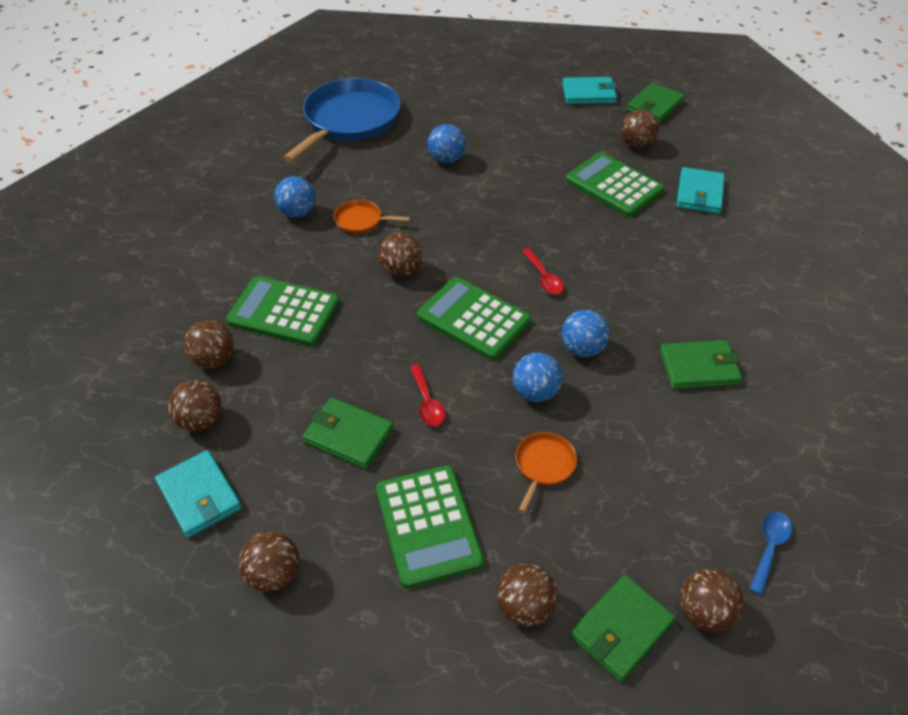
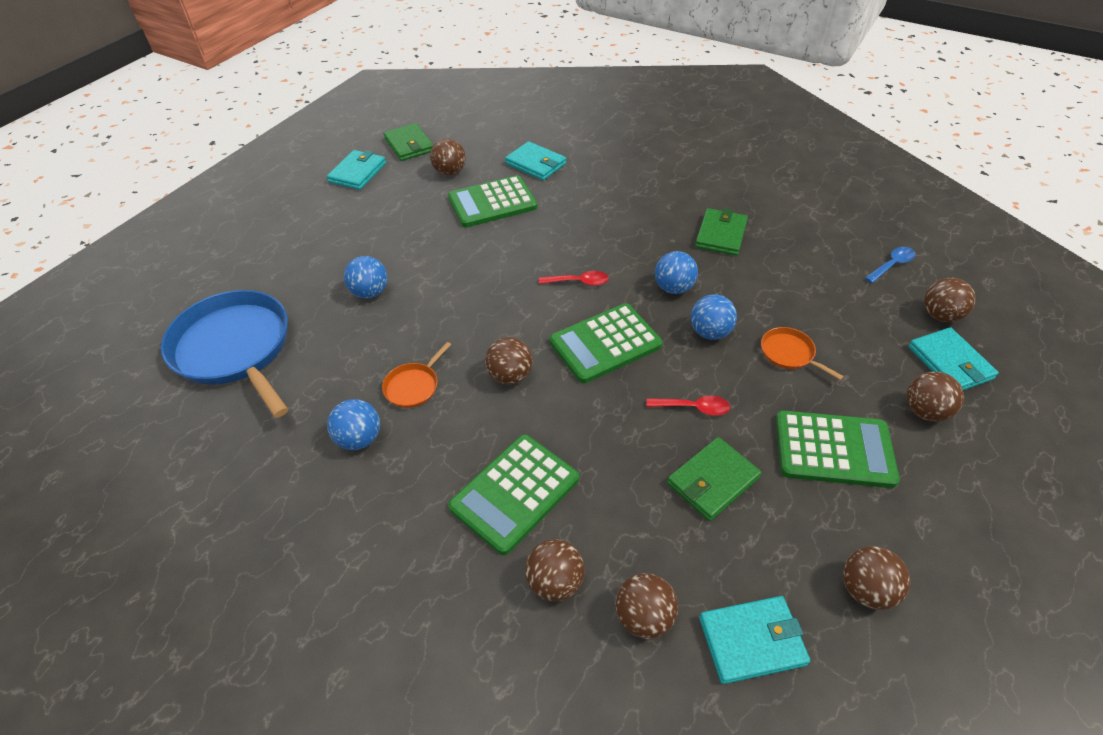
camera: 65 degrees left, 0 degrees up
green wallet [570,575,676,682] -> turquoise wallet [908,327,999,390]
blue spoon [749,512,792,595] -> blue spoon turned 90 degrees clockwise [865,247,915,283]

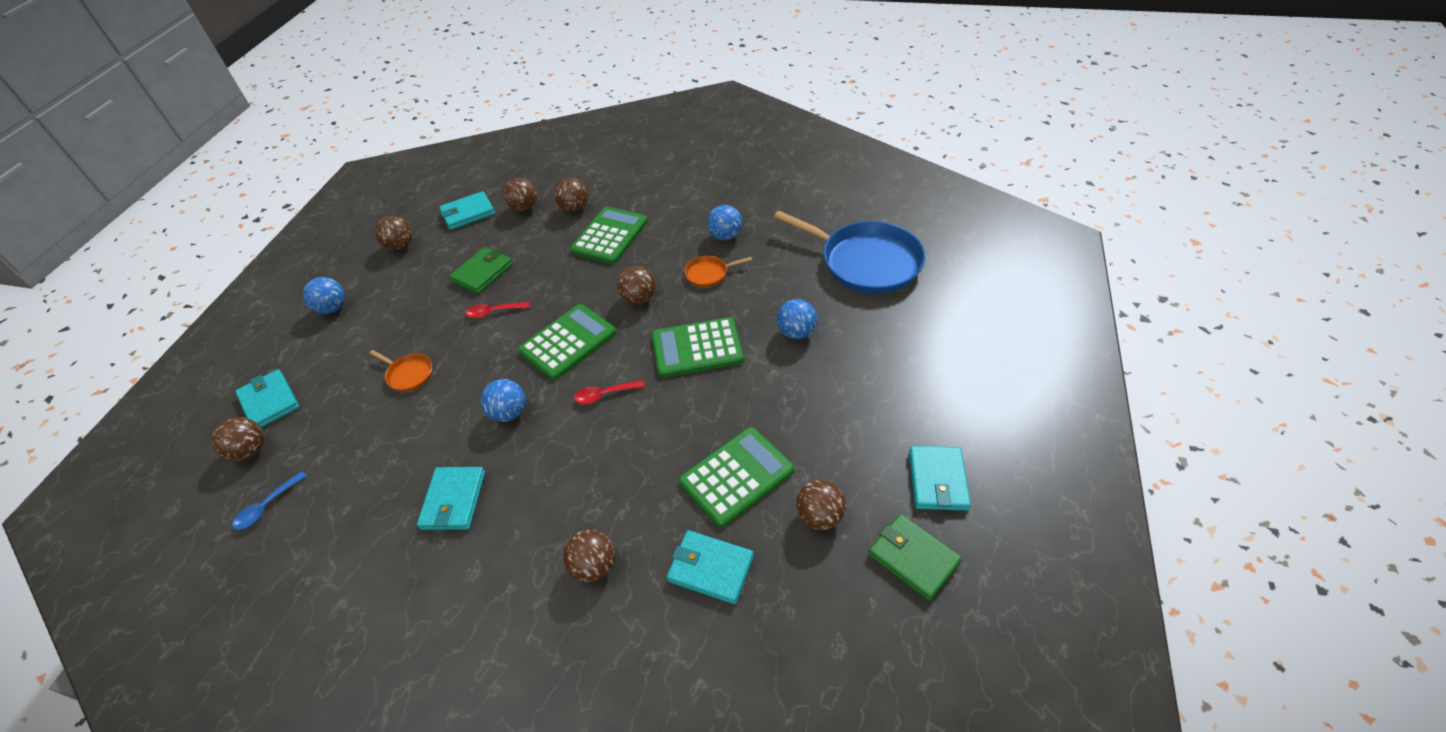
camera: 165 degrees right, 0 degrees up
orange pan [382,342,451,408] -> orange pan turned 120 degrees counterclockwise [684,256,752,287]
blue ball [691,294,737,340] -> blue ball moved to [303,277,345,314]
green wallet [695,208,748,256] -> turquoise wallet [417,467,485,530]
green calculator [776,410,900,488] -> green calculator moved to [652,317,744,378]
brown ball [907,371,964,422] -> brown ball moved to [563,529,615,582]

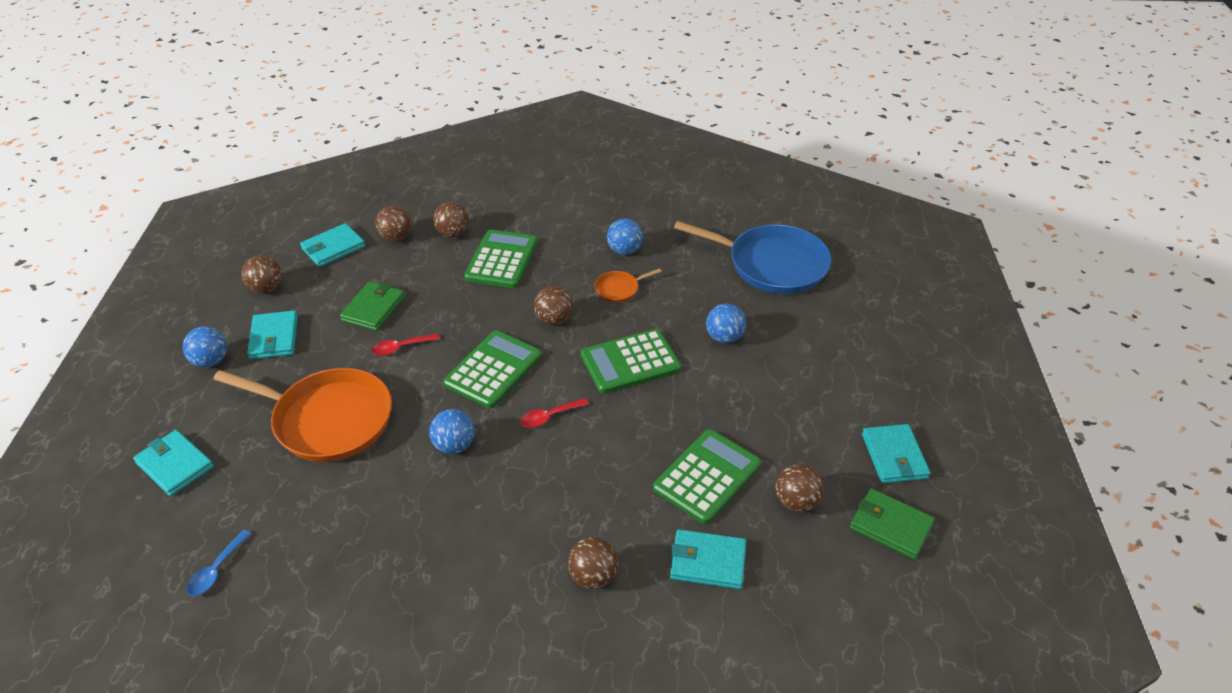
camera: 15 degrees left, 5 degrees down
brown ball [211,417,264,461] -> none
orange pan [369,350,432,391] -> orange pan [213,368,392,462], size x2.33
turquoise wallet [417,467,485,530] -> turquoise wallet moved to [247,310,298,359]

